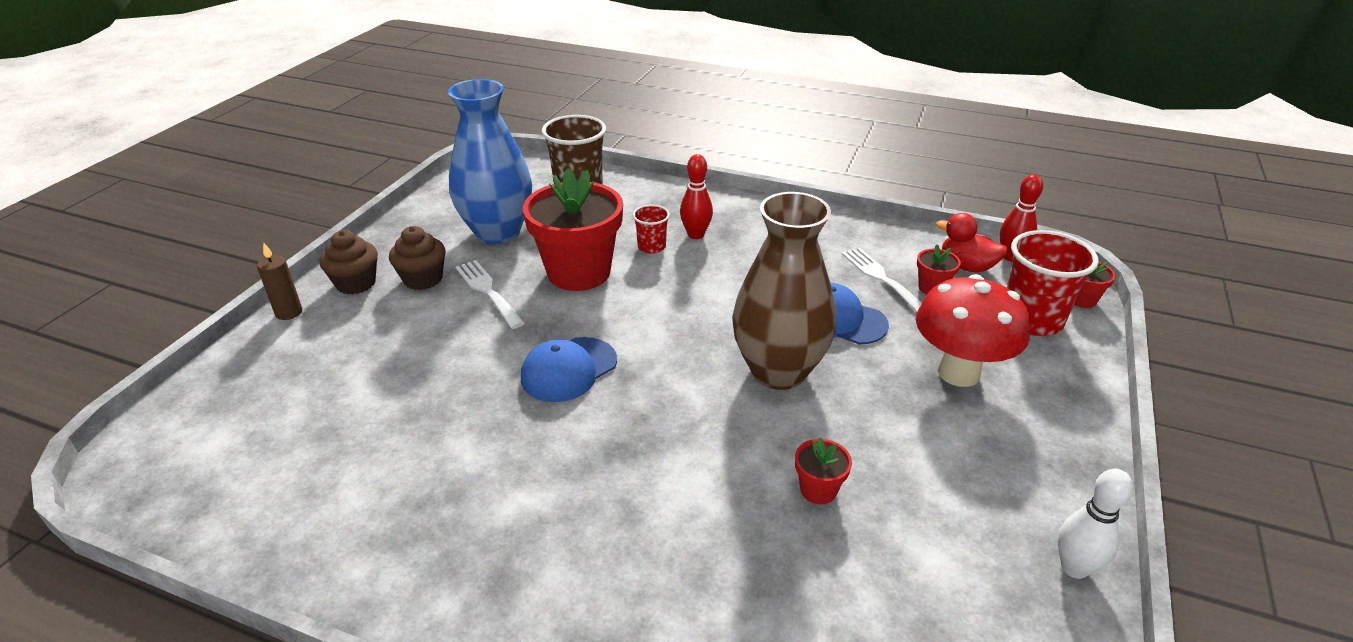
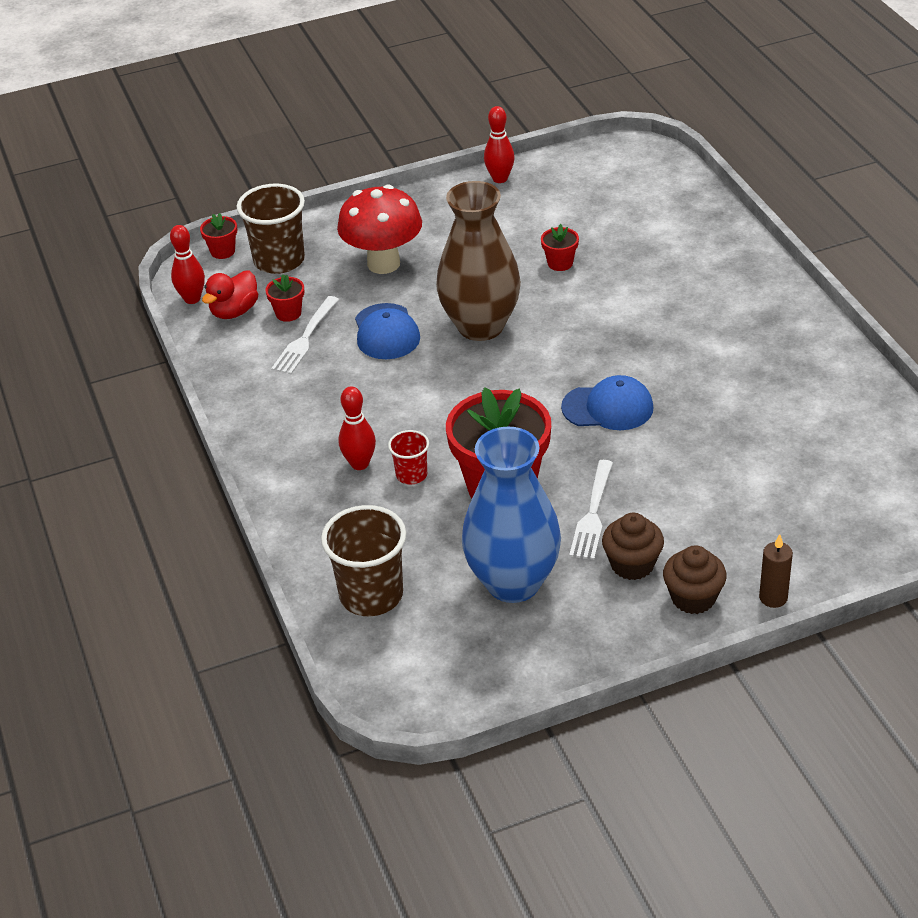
camera: 130 degrees left, 5 degrees up
red duck [936,213,1008,272] -> red duck turned 45 degrees clockwise [202,270,258,319]
red cup [1007,230,1099,336] -> brown cup [237,184,305,274]
white bowling pin [1058,469,1133,579] -> red bowling pin [484,106,515,183]

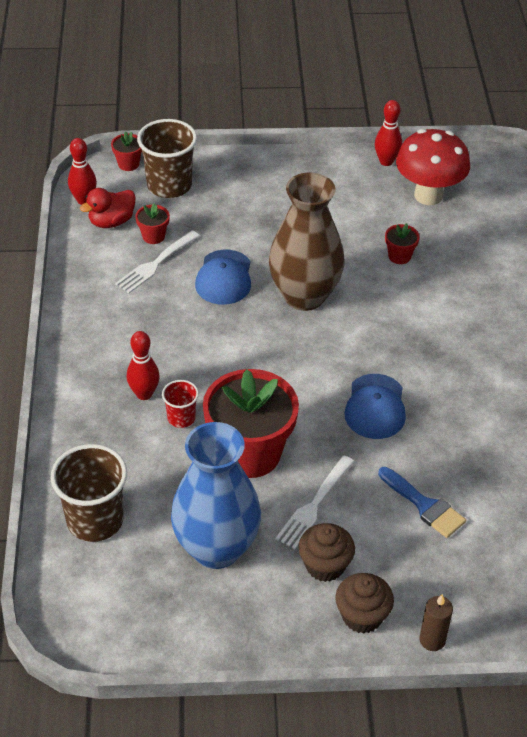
camera: 15 degrees right, 5 degrees up
red mushroom [337,185,422,274] -> red mushroom moved to [396,129,470,205]
blue cap [561,375,654,430] -> blue cap turned 75 degrees clockwise [344,374,406,439]
none -> blue brush [378,467,466,538]

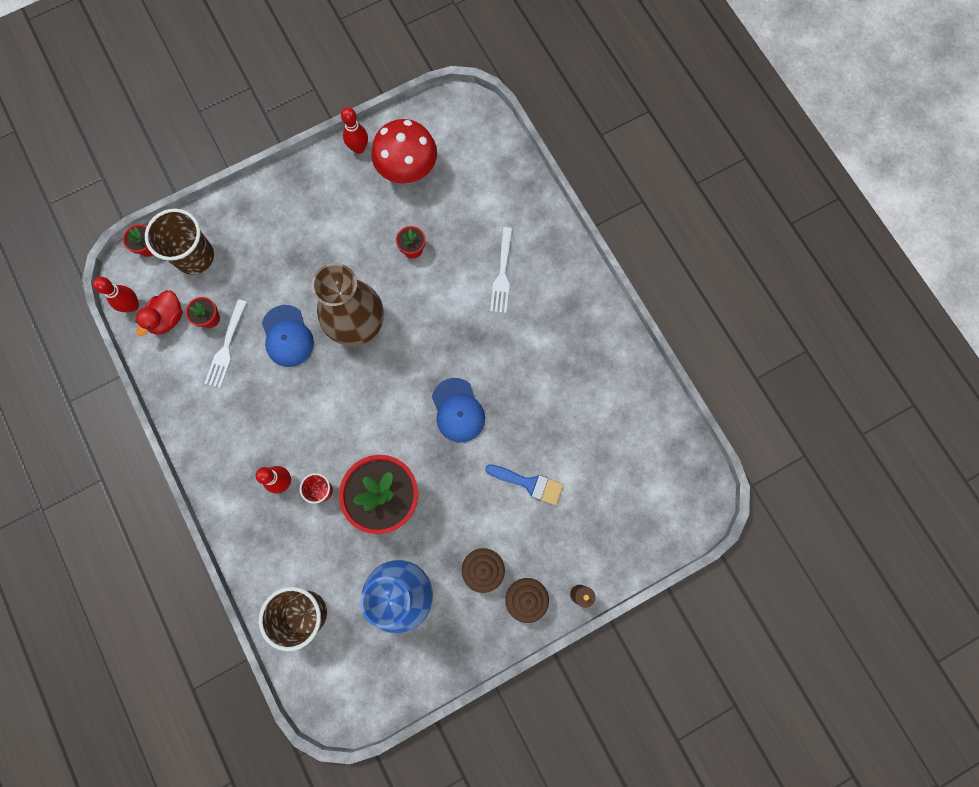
camera: 25 degrees left, 30 degrees up
white fork [275,456,354,549] -> white fork moved to [490,227,512,313]

